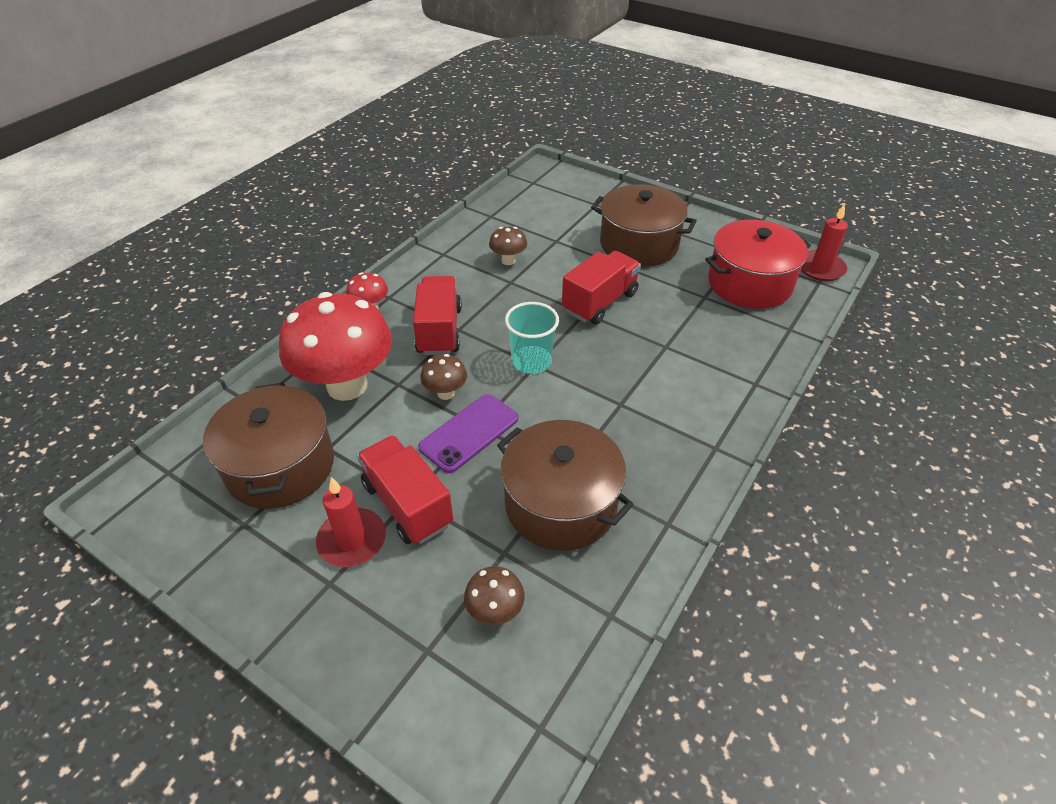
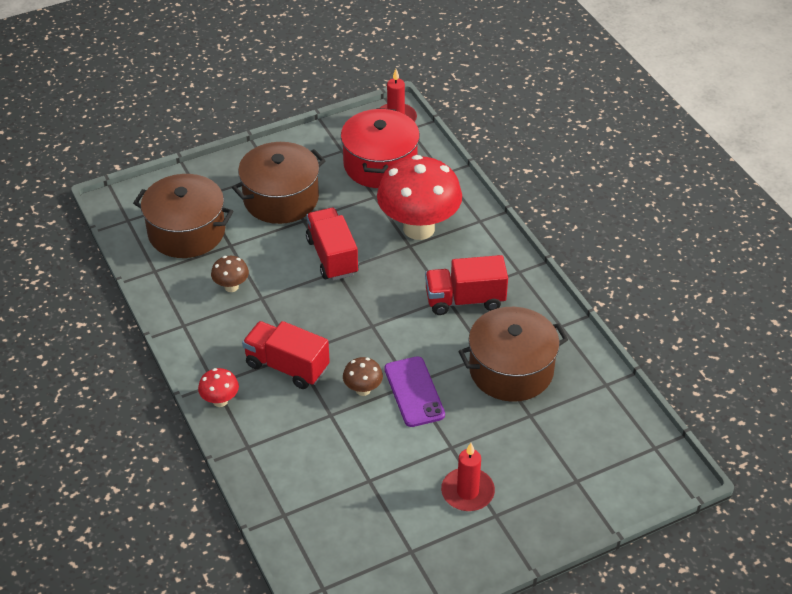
camera: 60 degrees left, 0 degrees up
brown pot [203,382,334,509] -> brown pot moved to [133,174,233,258]
red mushroom [279,292,392,401] -> red mushroom moved to [377,155,462,240]
red truck [357,435,453,544] -> red truck moved to [425,255,508,315]
brown mushroom [464,566,525,625] -> none
turquoise cup [505,302,559,374] -> none

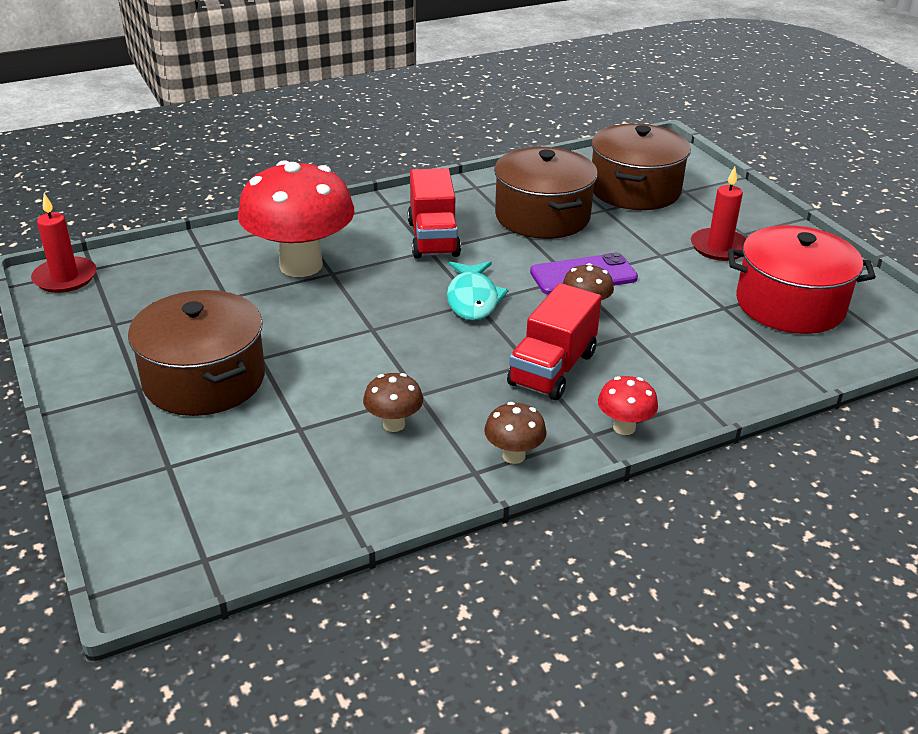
camera: 90 degrees left, 10 degrees down
brown pot [133,174,233,258] -> brown pot moved to [591,123,691,210]
red truck [306,208,359,280] -> none
red pot [341,108,420,188] -> red pot moved to [728,225,876,334]
none -> turquoise fish [447,261,509,321]
none -> brown mushroom [484,402,547,464]

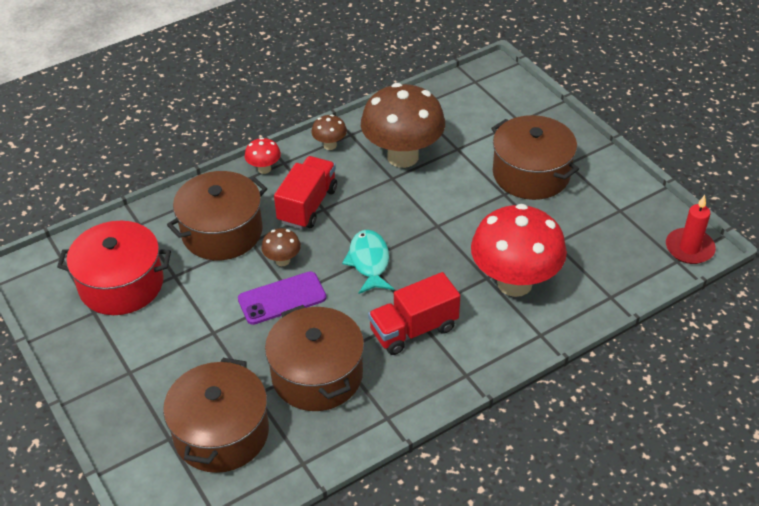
camera: 175 degrees right, 10 degrees up
brown mushroom [363,373,423,432] -> brown mushroom [361,83,445,168], size x2.32
red truck [408,168,461,259] -> red truck turned 105 degrees counterclockwise [368,272,460,355]
red candle [691,166,746,261] -> none
none -> brown pot [167,171,267,260]

